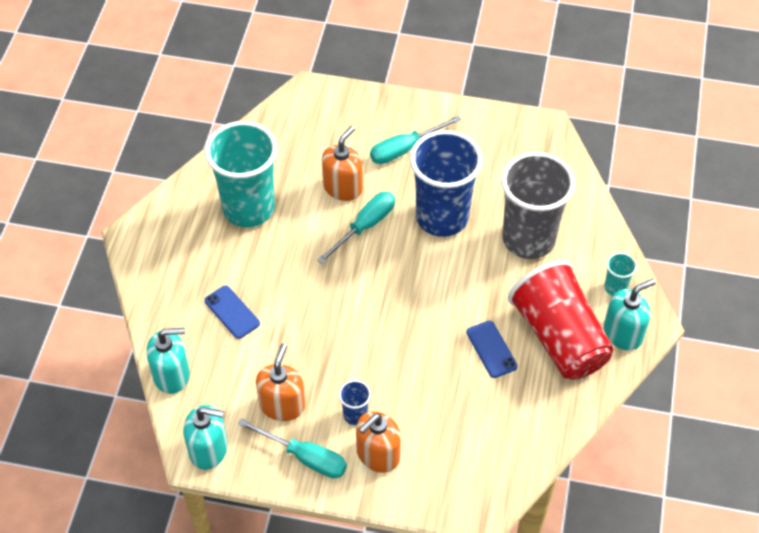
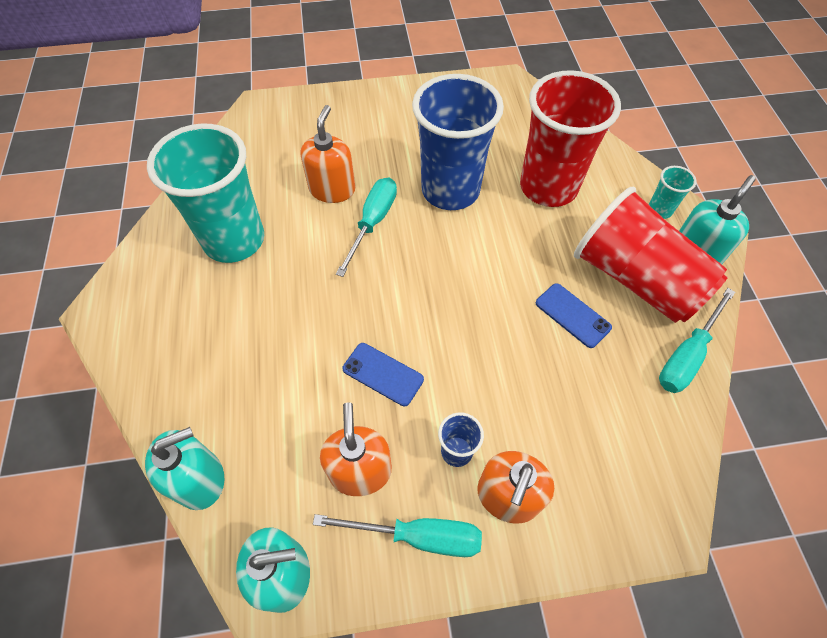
camera: 20 degrees left, 5 degrees up
blue phone [204,285,260,339] -> blue phone moved to [343,343,424,406]
turquoise screwdriver [370,115,462,164] -> turquoise screwdriver moved to [659,288,735,393]
grey cup [501,152,575,259] -> red cup [520,70,621,207]

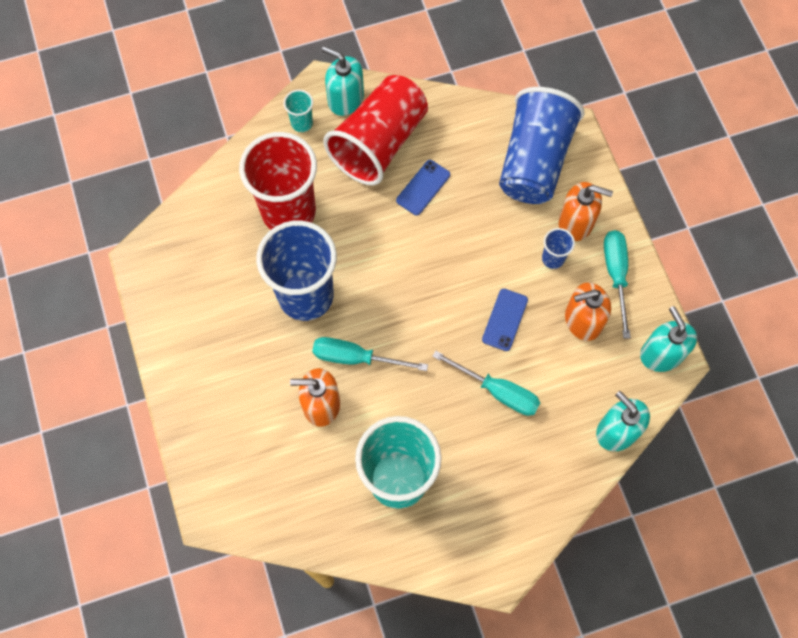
camera: 100 degrees left, 10 degrees up
turquoise screwdriver [659,288,735,393] -> turquoise screwdriver moved to [432,351,540,416]
none -> blue cup [499,87,585,204]

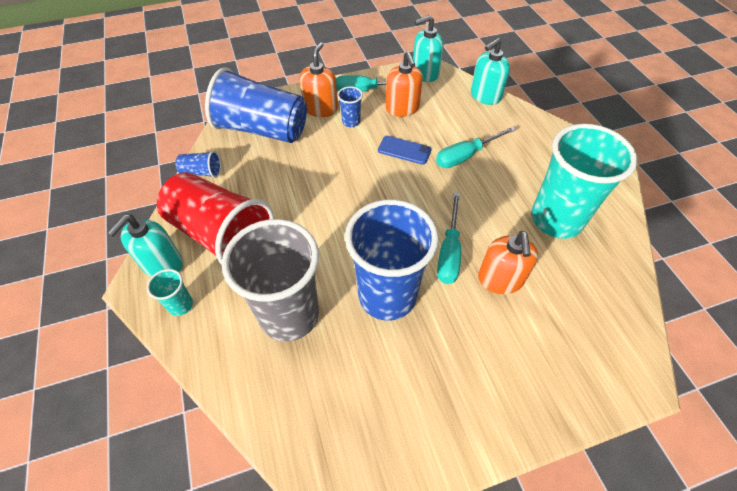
camera: 90 degrees left, 15 degrees down
red cup [239,132,317,230] -> grey cup [222,219,319,342]
blue phone [396,160,450,215] -> none
turquoise screwdriver [432,351,540,416] -> turquoise screwdriver turned 150 degrees counterclockwise [436,126,516,168]
none -> blue cup [175,151,221,178]

